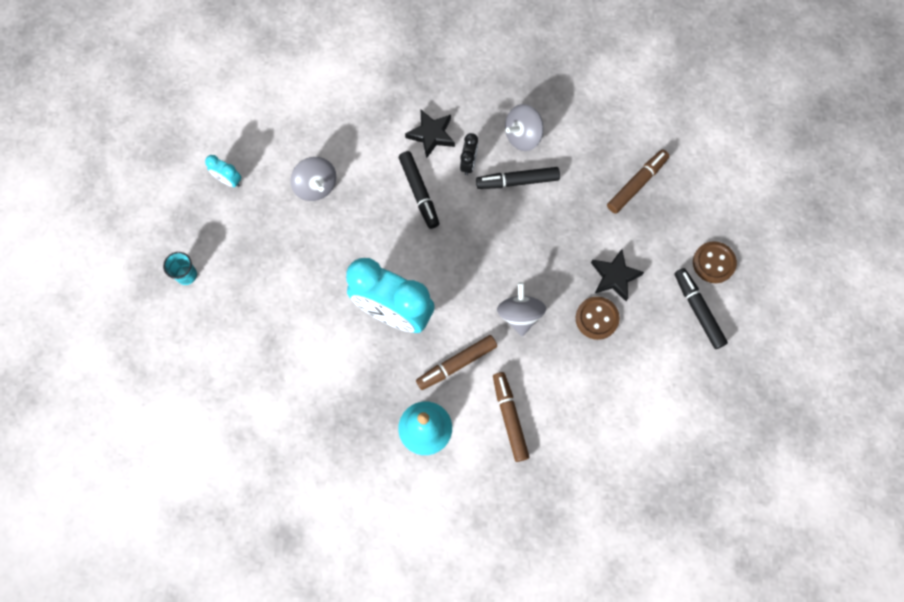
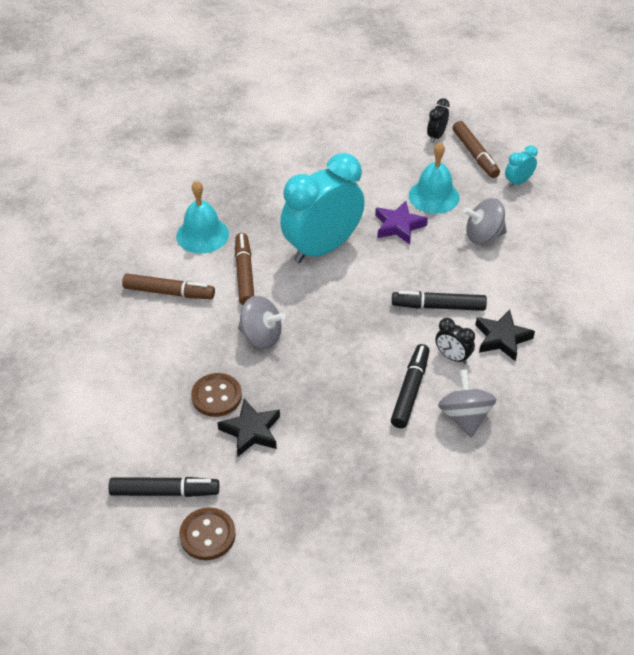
camera: 115 degrees right, 25 degrees down
turquoise cup [163,252,197,285] -> black clock [427,98,450,143]
brown marker [607,149,669,214] -> brown marker moved to [452,121,500,178]
none -> purple star [375,201,428,244]
none -> turquoise bell [409,142,459,214]

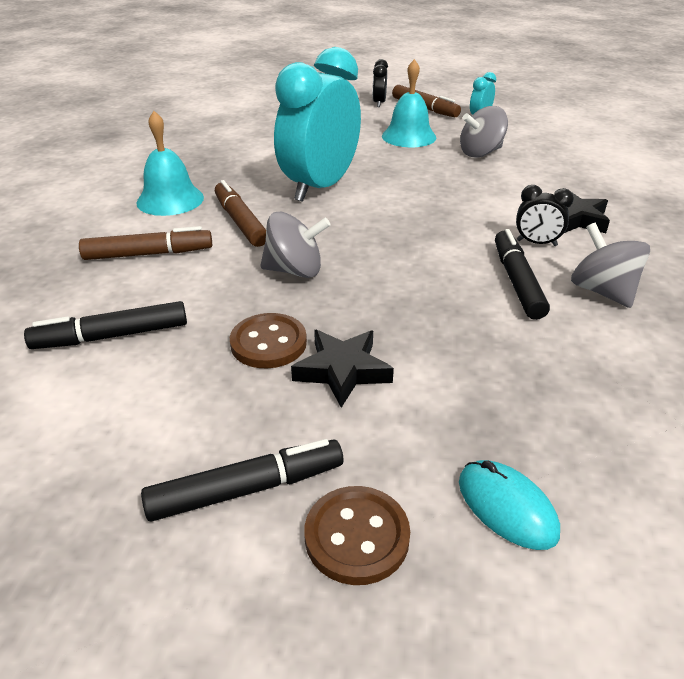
camera: 20 degrees left, 10 degrees down
purple star [375,201,428,244] -> none
black marker [392,291,487,311] -> black marker moved to [24,301,187,349]
none -> turquoise mouse [459,460,560,550]

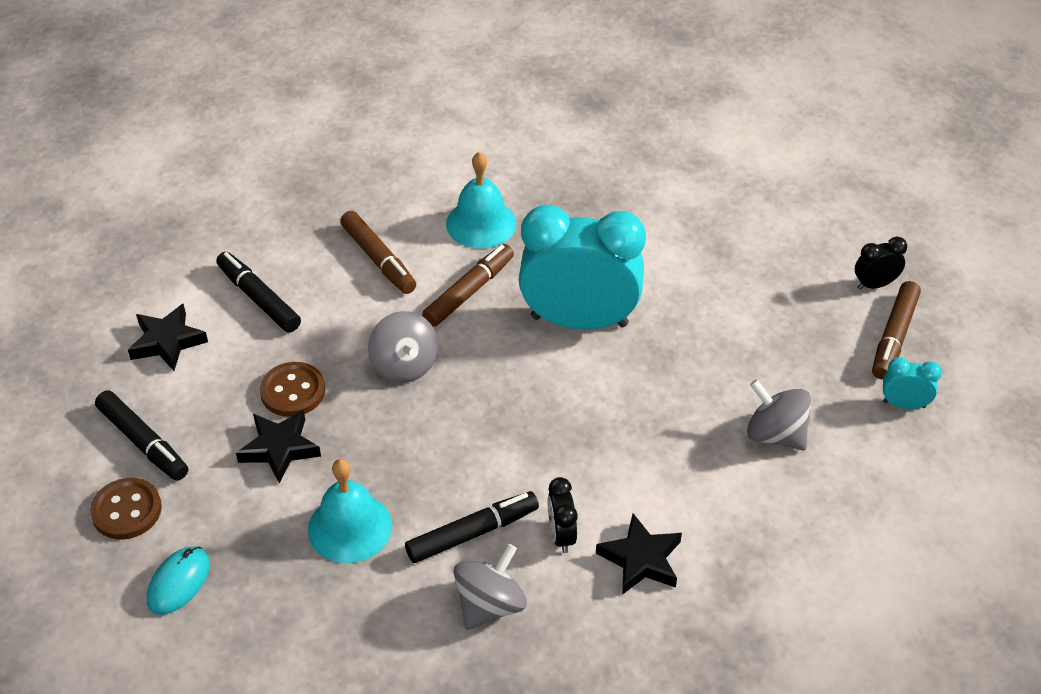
camera: 65 degrees right, 10 degrees up
turquoise bell [382,59,436,147] -> turquoise bell moved to [308,459,392,563]
none -> black star [128,304,208,371]

